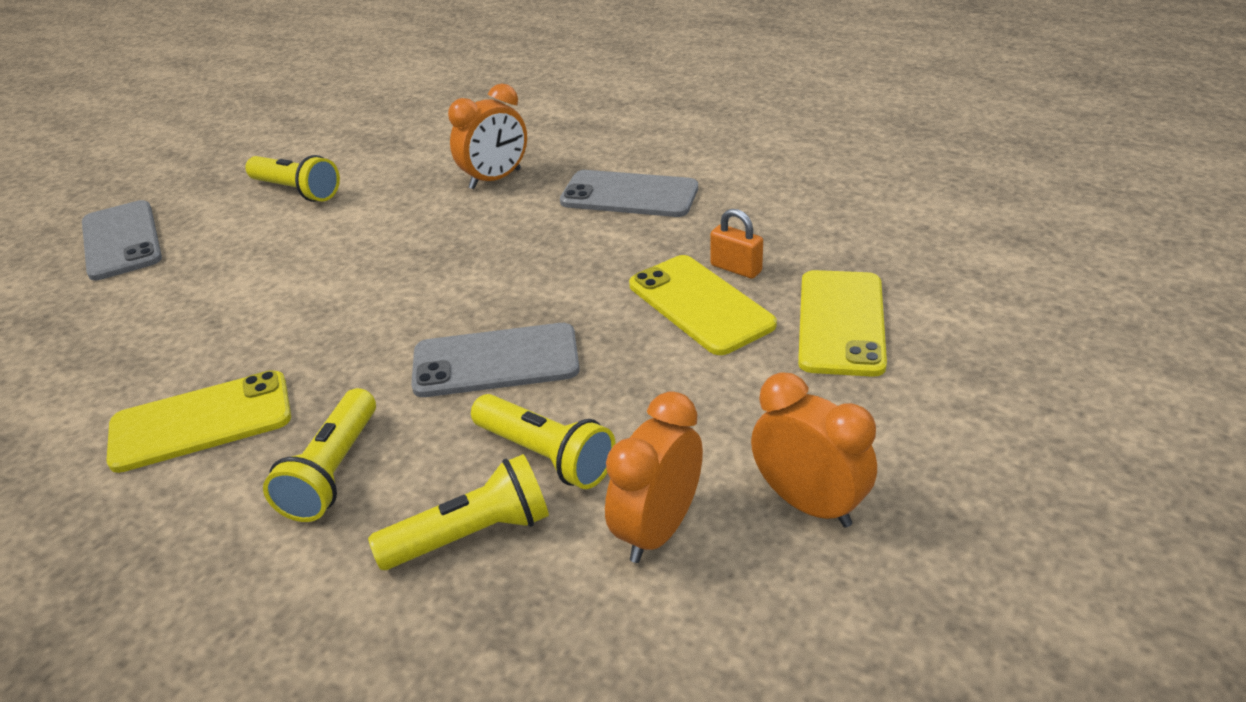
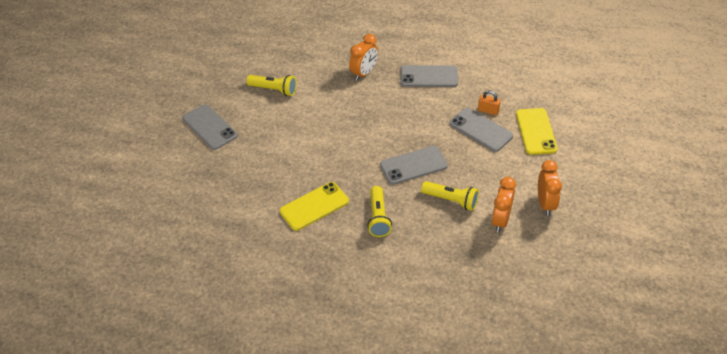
camera: 15 degrees left, 10 degrees up
yellow flashlight [368,454,549,570] -> none
yellow phone [629,255,777,355] -> grey phone [449,108,513,152]
orange clock [751,372,877,528] -> orange clock turned 60 degrees clockwise [538,160,562,216]

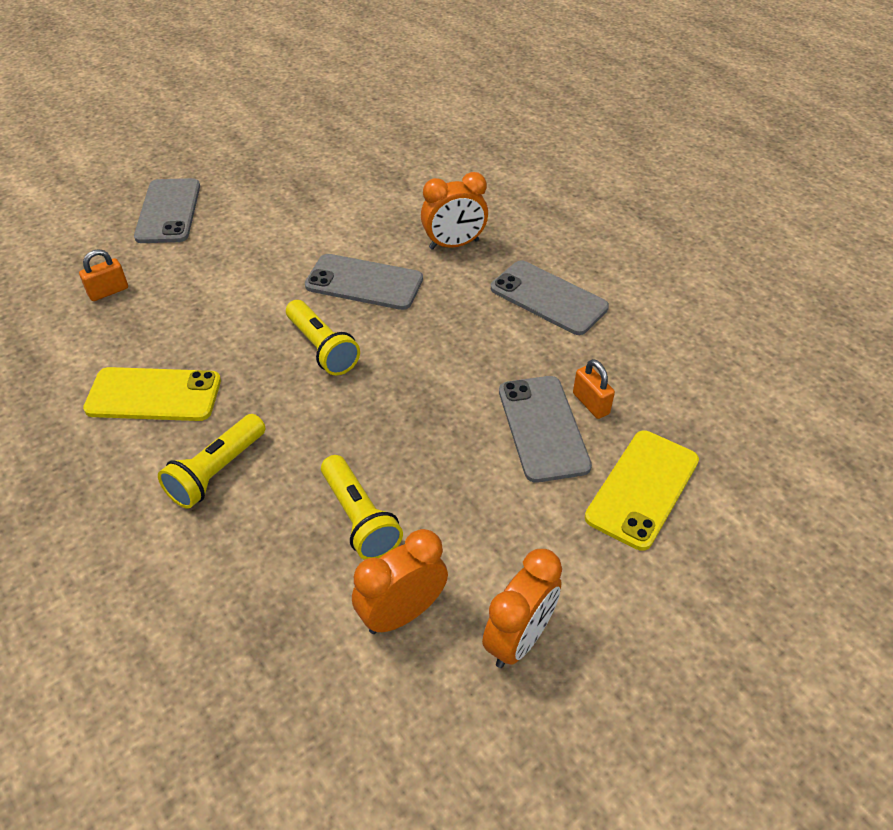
camera: 35 degrees right, 0 degrees up
yellow flashlight [246,75,297,96] -> yellow flashlight moved to [286,300,360,375]
grey phone [380,146,448,185] -> grey phone moved to [305,254,423,310]
none -> orange padlock [79,249,128,301]

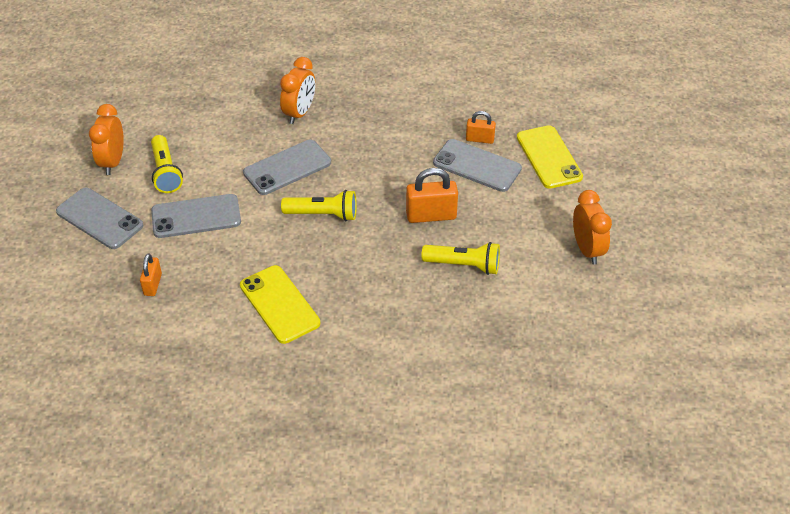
camera: 50 degrees left, 0 degrees up
yellow phone [83,367,221,421] -> yellow phone turned 75 degrees counterclockwise [240,265,320,344]
yellow flashlight [158,414,265,509] -> yellow flashlight moved to [151,135,183,193]
orange clock [352,529,448,634] -> orange clock moved to [89,104,124,175]
grey phone [491,261,609,335] -> grey phone moved to [151,194,241,238]
none -> orange padlock [406,168,458,223]

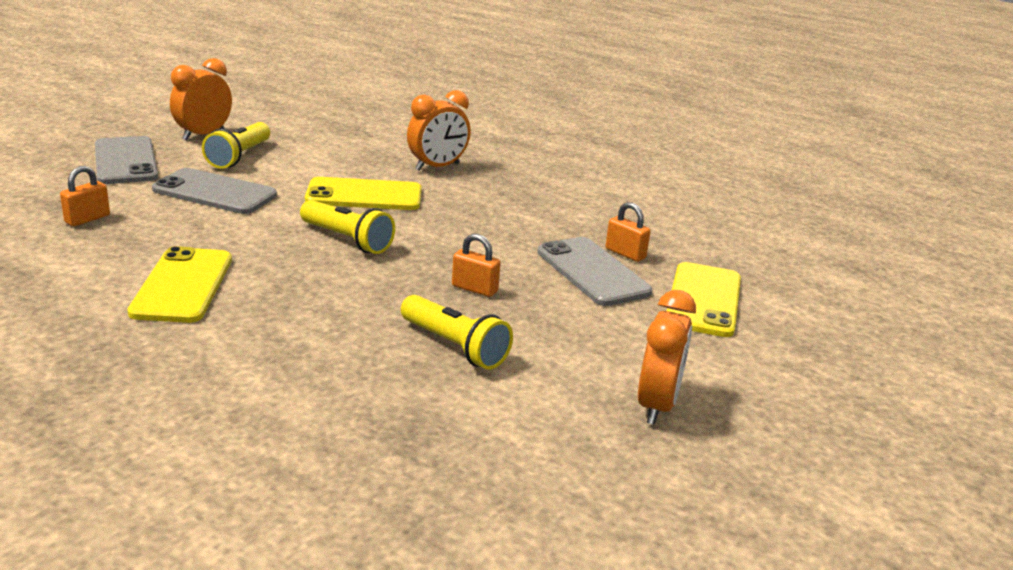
camera: 30 degrees right, 20 degrees down
grey phone [243,140,331,195] -> yellow phone [305,177,422,210]
orange padlock [406,168,458,223] -> orange padlock [452,234,501,297], size x0.61

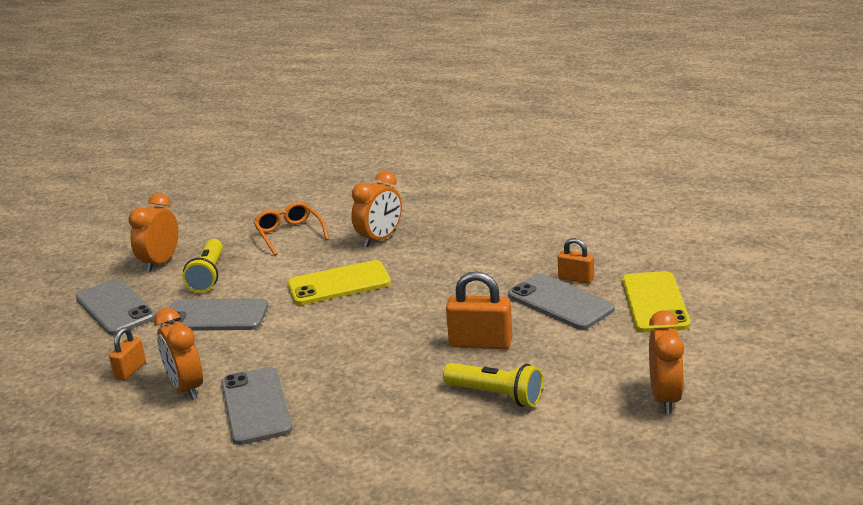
camera: 10 degrees left, 0 degrees up
yellow phone [127,246,232,323] -> grey phone [221,367,292,445]
yellow flashlight [300,200,395,254] -> none
orange padlock [452,234,501,297] -> orange padlock [446,271,512,349], size x1.65
none -> orange clock [154,308,203,400]
none -> orange glasses [254,202,329,255]

